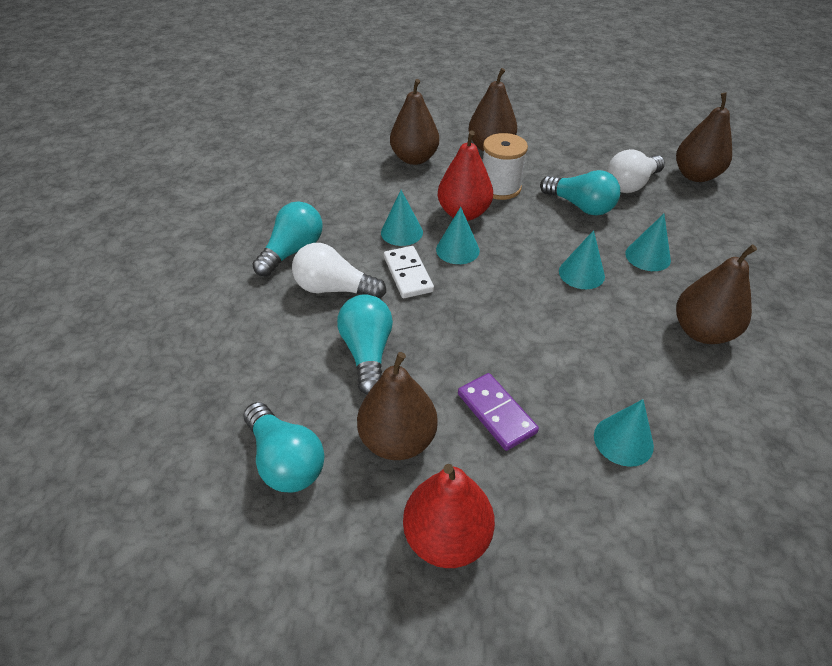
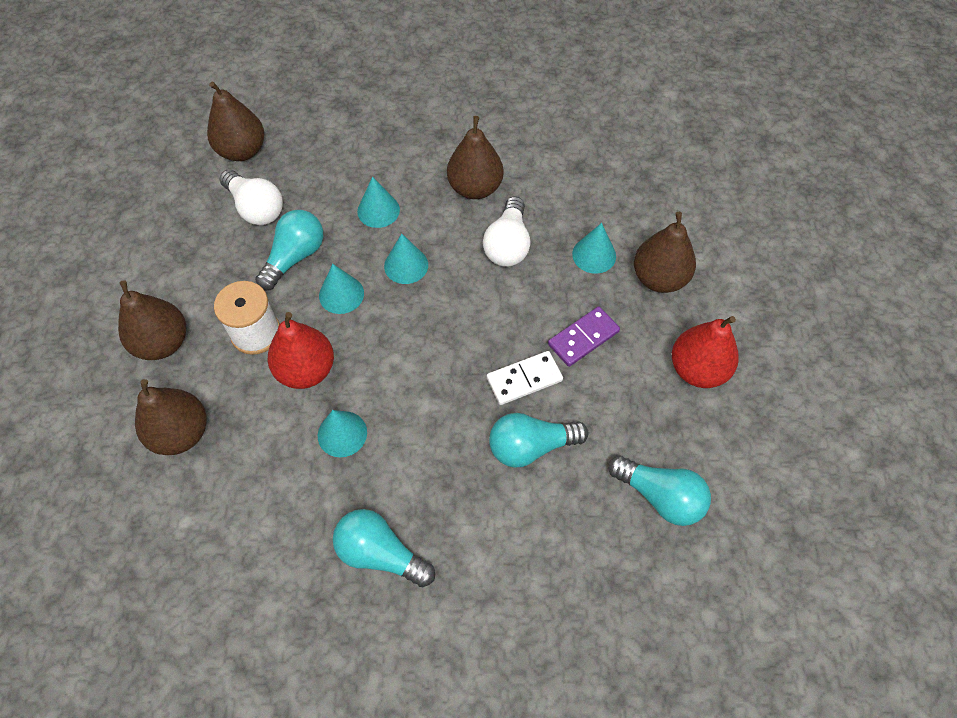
camera: 95 degrees left, 15 degrees up
turquoise light bulb [244,402,325,493] -> turquoise light bulb turned 75 degrees clockwise [608,456,711,526]
white light bulb [292,243,386,299] -> white light bulb moved to [483,196,530,267]
brown pear [357,352,438,460] -> brown pear moved to [634,212,696,293]
white domino [384,246,434,298] -> white domino moved to [487,351,563,405]
turquoise cone [436,207,480,264] -> turquoise cone moved to [319,264,364,314]

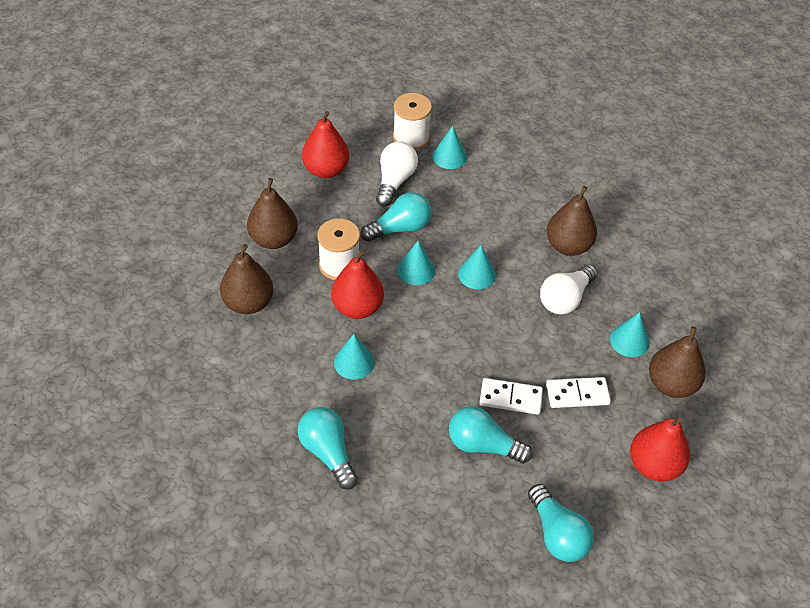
camera: 30 degrees right, 10 degrees down
brown pear [207,82,264,161] -> white spool [393,93,432,150]
white light bulb [220,170,283,225] -> white light bulb turned 150 degrees counterclockwise [376,141,418,206]
turquoise cone [357,177,400,228] -> turquoise cone moved to [432,126,467,169]
purple domino [548,306,620,367] -> white domino [546,377,611,408]
none -> red pear [302,111,349,178]

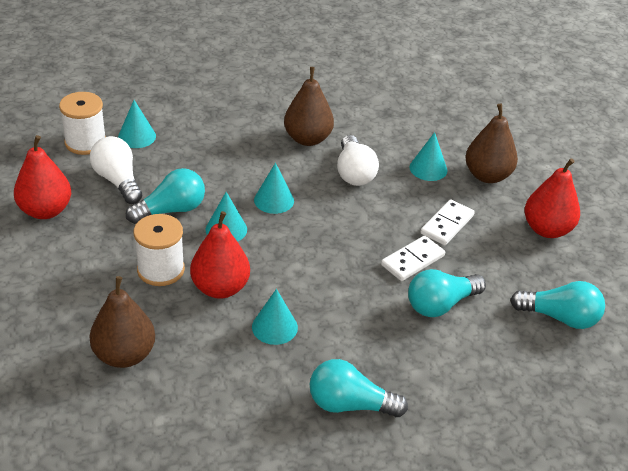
camera: 50 degrees left, 10 degrees down
brown pear [247,178,298,249] -> none
turquoise light bulb [361,192,431,242] -> turquoise light bulb turned 45 degrees clockwise [126,168,205,224]

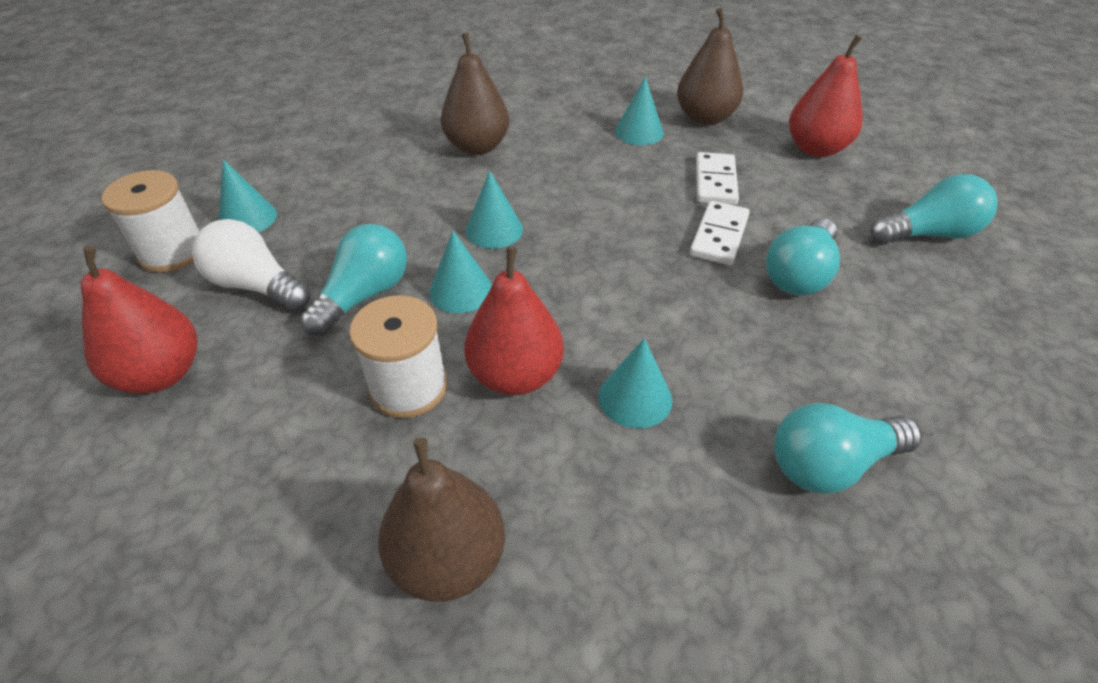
camera: 25 degrees left, 5 degrees up
white light bulb [337,135,379,186] -> none

